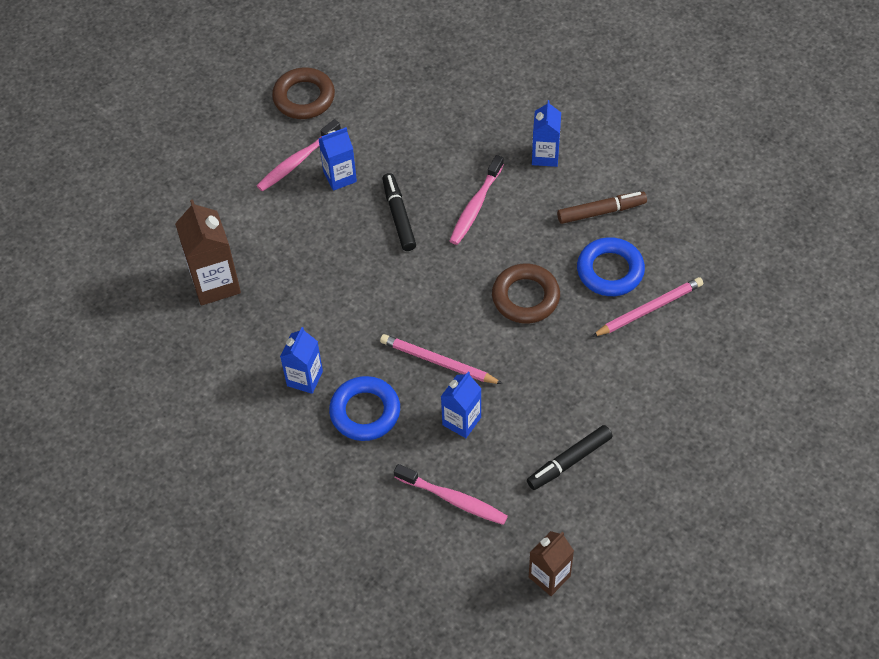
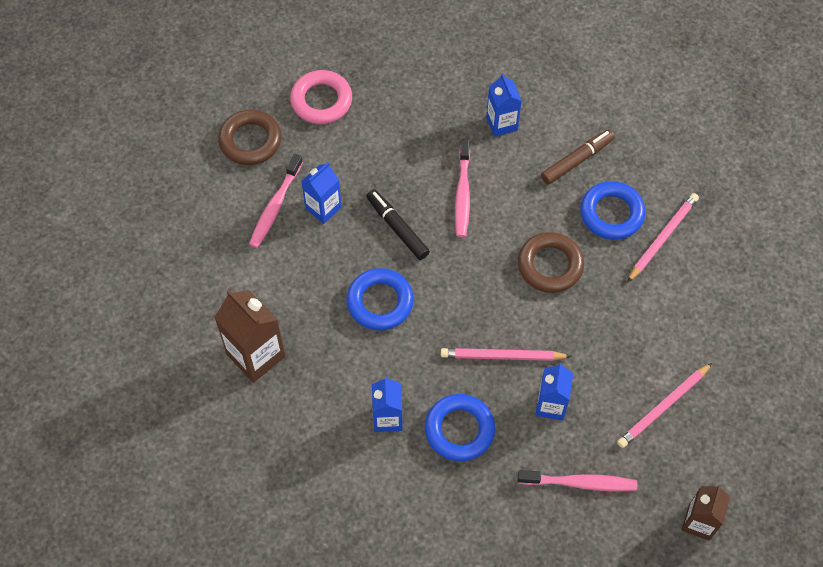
camera: 25 degrees left, 5 degrees up
black marker [527,425,613,490] -> pink pencil [617,363,712,448]
none -> pink ring [290,70,352,124]
none -> blue ring [346,268,414,331]

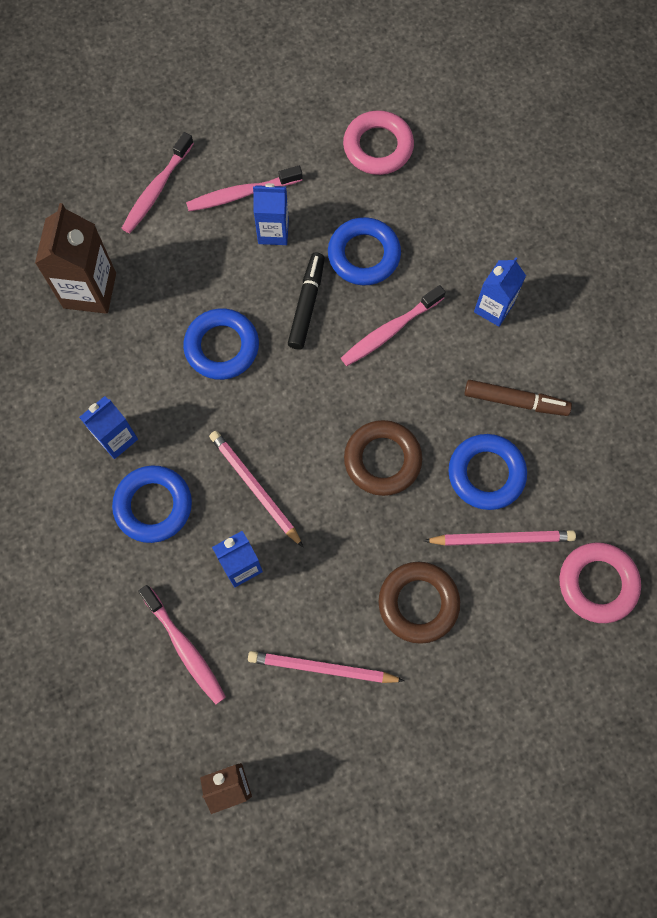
camera: 50 degrees right, 10 degrees up
brown ring [218,109,282,165] -> brown ring moved to [379,562,460,644]
none -> pink toothbrush [121,132,194,233]
none -> blue ring [328,217,401,285]
none -> pink ring [560,542,641,623]

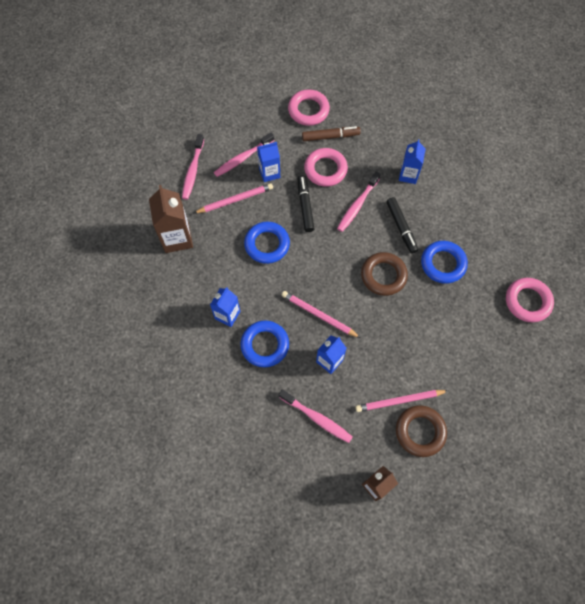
camera: 20 degrees left, 5 degrees down
blue ring [328,217,401,285] -> pink ring [304,148,348,187]
brown ring [379,562,460,644] -> brown ring moved to [396,405,447,457]
pink pencil [424,530,576,546] -> pink pencil moved to [194,183,273,213]
brown marker [465,380,572,416] -> brown marker moved to [302,126,361,141]
none -> black marker [386,197,418,254]

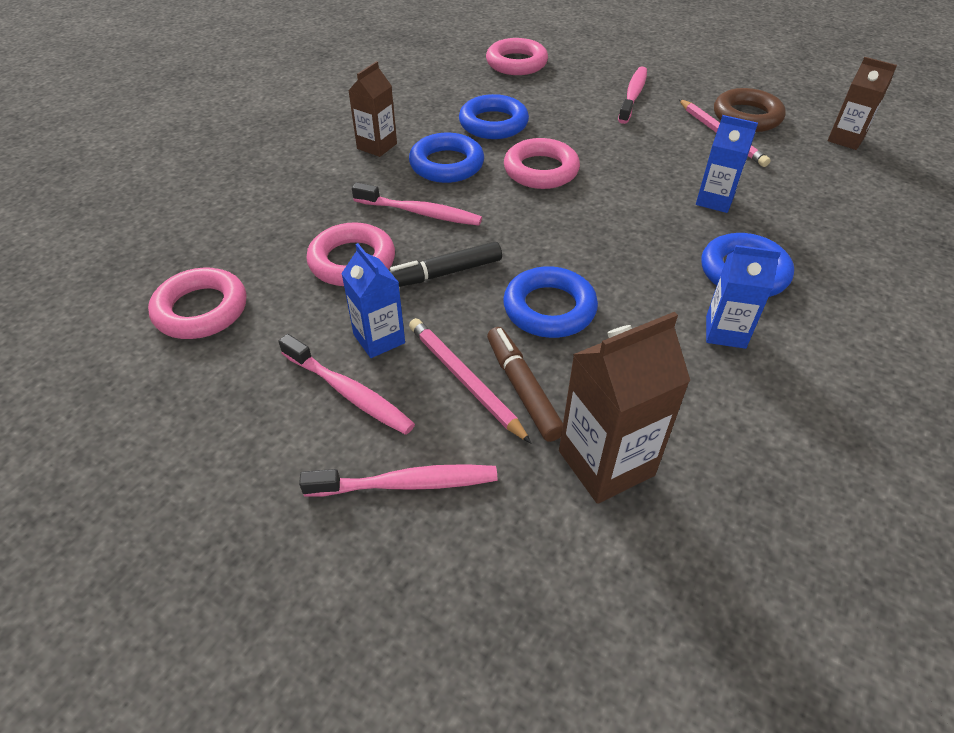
camera: 105 degrees left, 20 degrees down
pink toothbrush [279,389,353,443] -> pink toothbrush moved to [618,66,647,124]
pink pencil [281,291,361,338] -> none
brown marker [302,126,361,141] -> brown marker moved to [487,327,563,442]
brown ring [361,252,408,296] -> pink ring [504,138,580,189]
black marker [386,197,418,254] -> blue ring [409,133,484,183]
blue carton [399,139,426,184] -> none
none -> brown carton [348,61,397,157]

